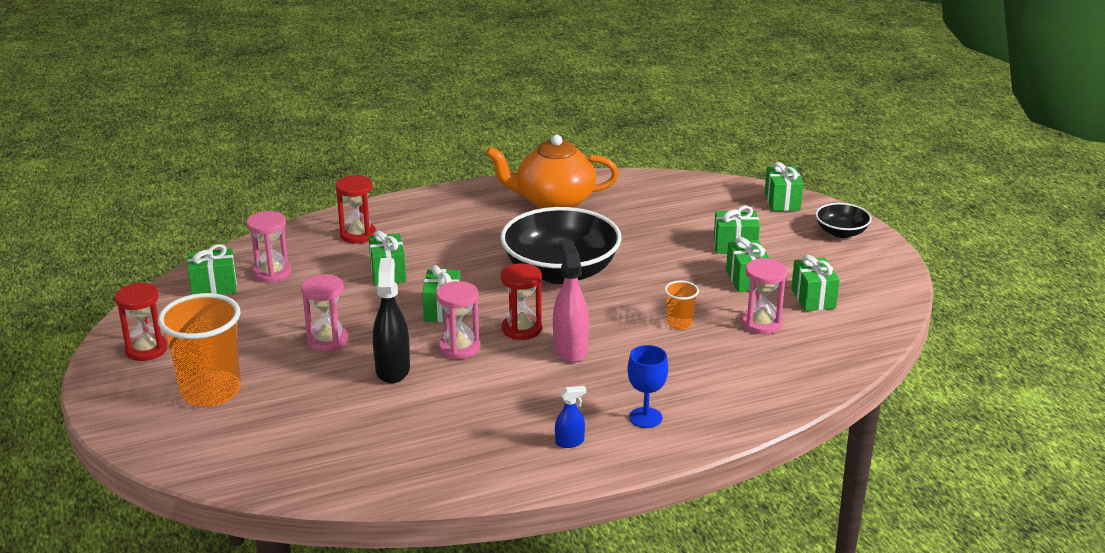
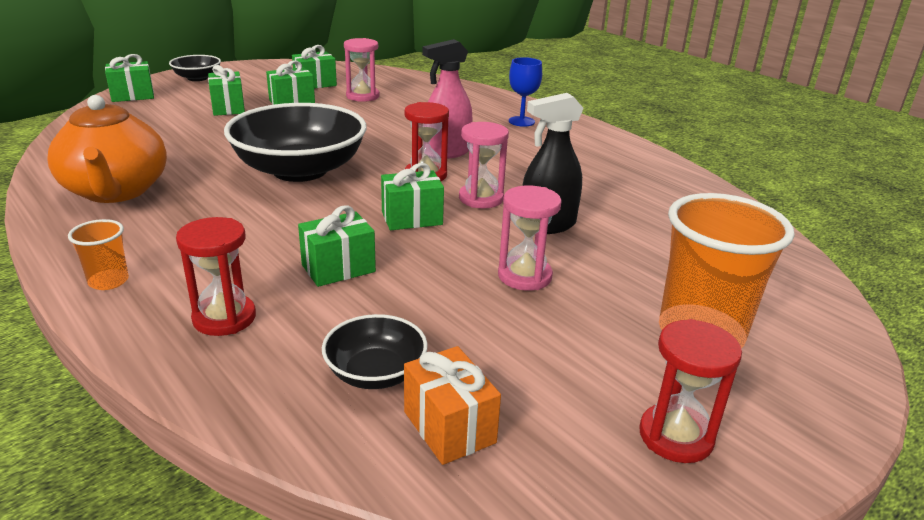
camera: 110 degrees left, 0 degrees up
green gift [187,244,237,295] -> orange gift [404,346,501,465]
pink hourglass [246,211,291,283] -> black bowl [322,314,428,389]
blue spray bottle [555,386,586,448] -> none
orange cup [664,281,699,330] -> orange cup moved to [68,219,129,290]

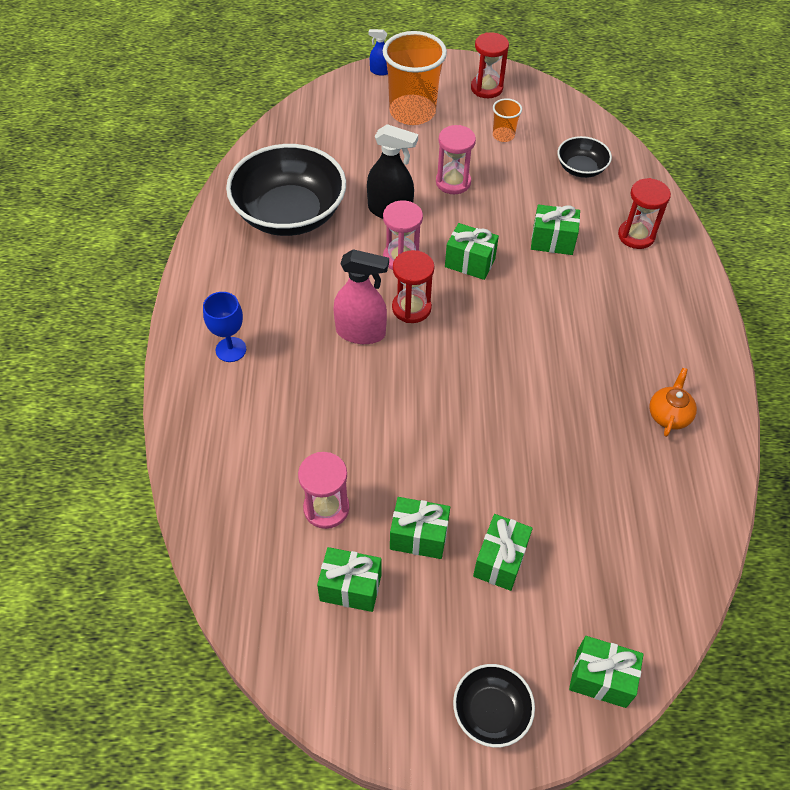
camera: 140 degrees left, 25 degrees up
orange teapot [47,95,167,203] -> orange teapot [649,368,697,437], size x0.47
orange cup [68,219,129,290] -> orange cup moved to [493,98,522,142]
black bowl [224,103,366,182] -> black bowl moved to [226,144,346,236]
orange gift [404,346,501,465] -> none
none -> blue spray bottle [369,29,388,75]

